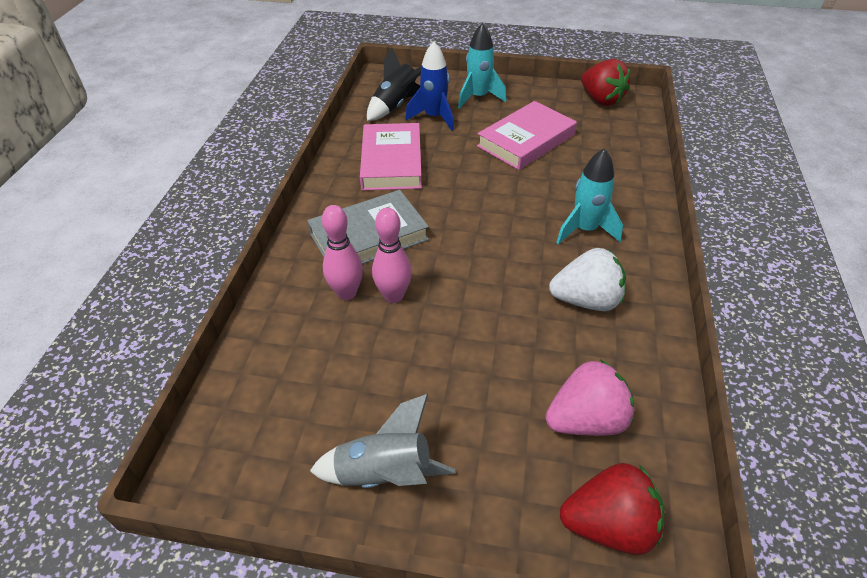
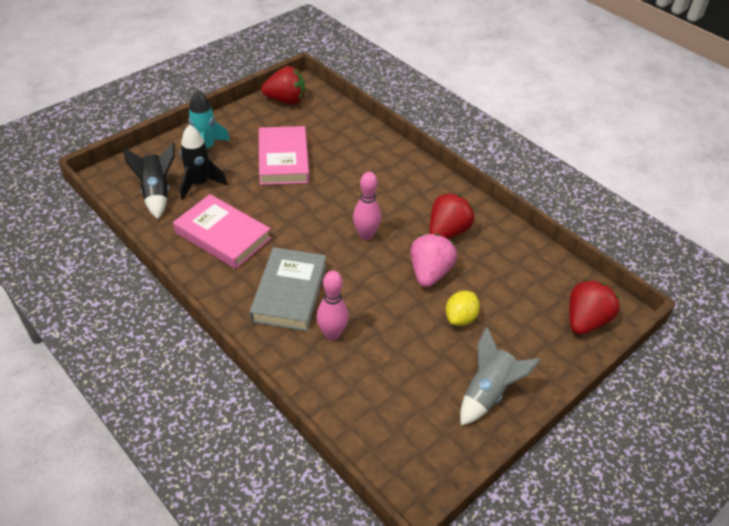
camera: 55 degrees left, 0 degrees up
pink bowling pin [372,208,412,303] -> pink bowling pin moved to [353,172,381,240]
blue rocket [405,42,454,131] -> black rocket [180,124,227,200]
pink strawberry [546,359,634,436] -> pink strawberry moved to [411,234,457,287]
white strawberry [549,248,626,311] -> red strawberry [430,193,474,239]
turquoise rocket [556,148,623,245] -> none
none -> yellow lemon [446,291,480,326]

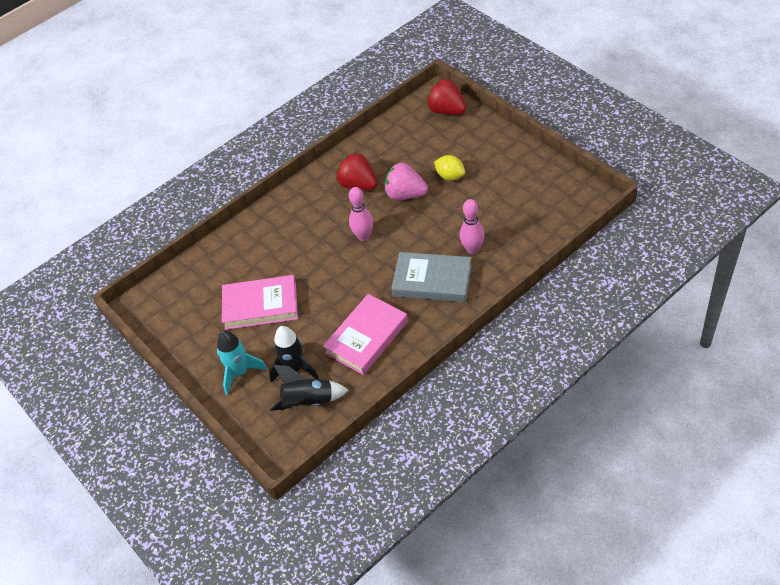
camera: 80 degrees left, 5 degrees up
red strawberry [261,66,305,105] -> none
grey rocket [460,327,541,426] -> none

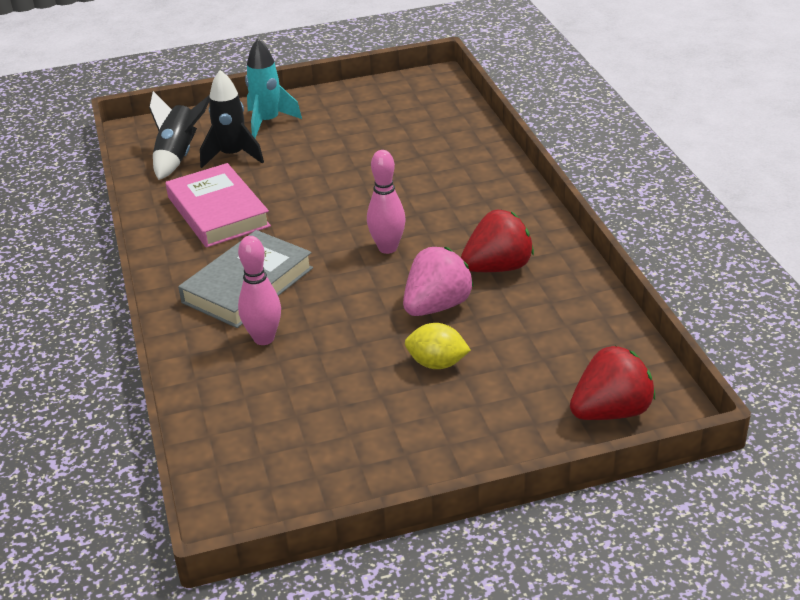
camera: 110 degrees right, 15 degrees down
pink book [222,275,298,330] -> none
yellow lemon [434,155,465,180] -> yellow lemon turned 45 degrees clockwise [405,323,471,369]

